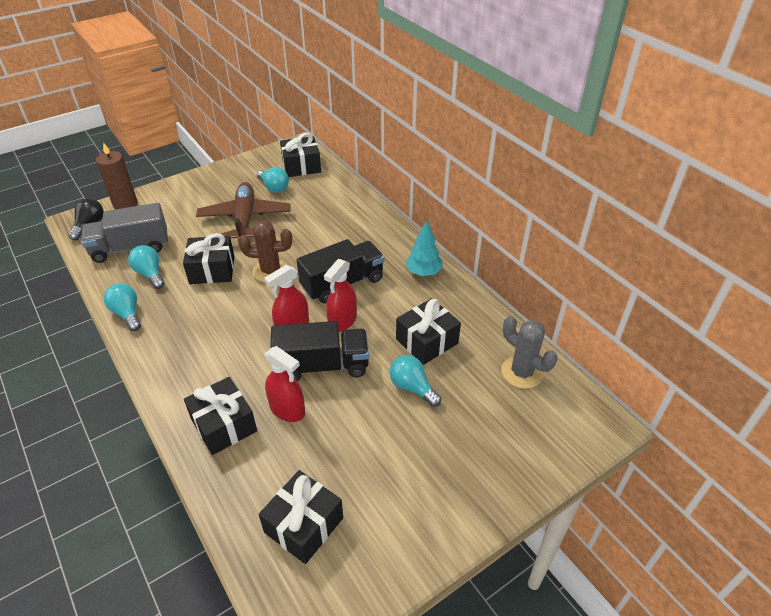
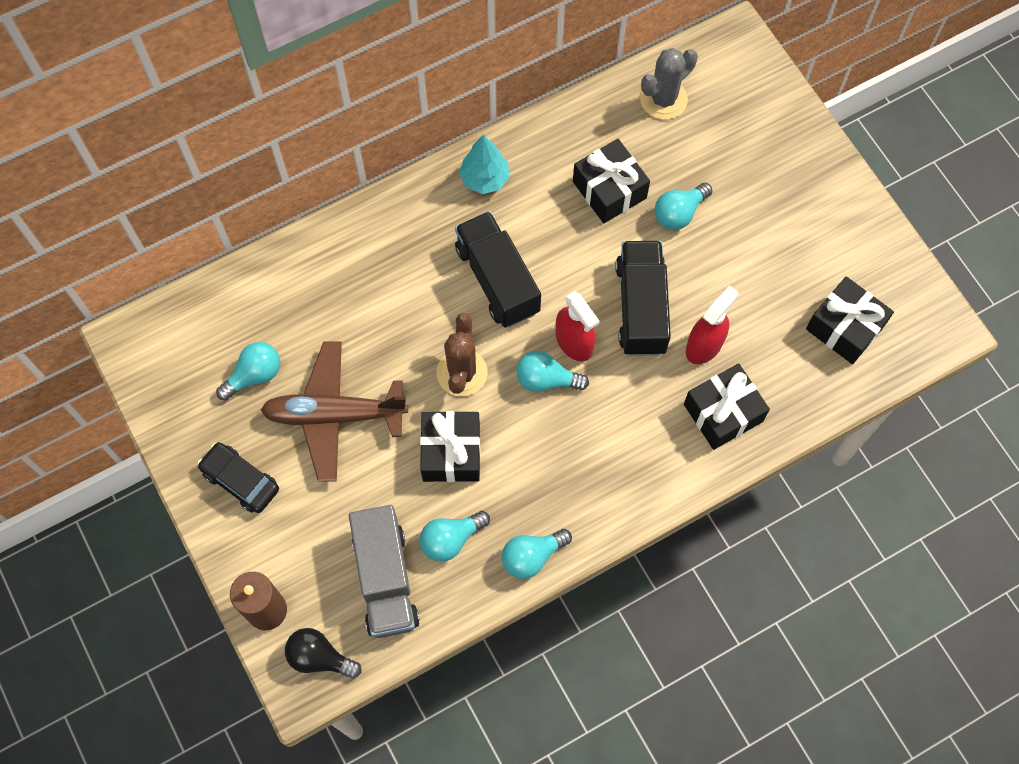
camera: 85 degrees left, 25 degrees up
black gift [280,133,321,177] -> none
red spray bottle [324,259,357,332] -> none
none -> black car [198,442,279,513]
none -> turquoise light bulb [516,351,589,392]

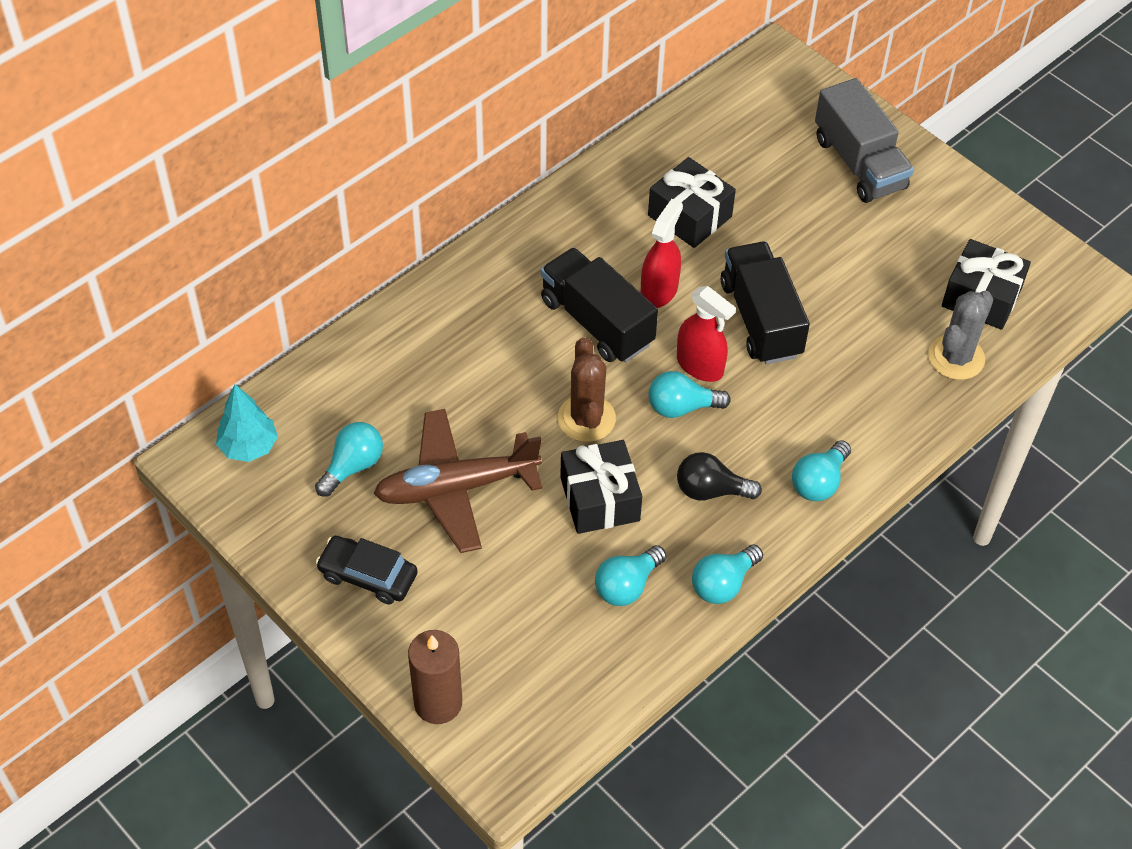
camera: 15 degrees left, 15 degrees down
black light bulb [285,628,361,679] -> black light bulb moved to [677,452,762,500]
grey truck [349,505,420,638] -> grey truck moved to [815,78,914,203]
turquoise tree [459,134,510,194] -> turquoise tree moved to [216,384,278,462]
grey cactus [640,48,698,120] -> grey cactus moved to [928,291,993,380]
turquoise light bulb [655,182,713,230] -> turquoise light bulb moved to [792,440,851,501]
black gift [684,363,770,450] -> none
red spray bottle [686,286,738,364] -> red spray bottle moved to [641,199,683,308]

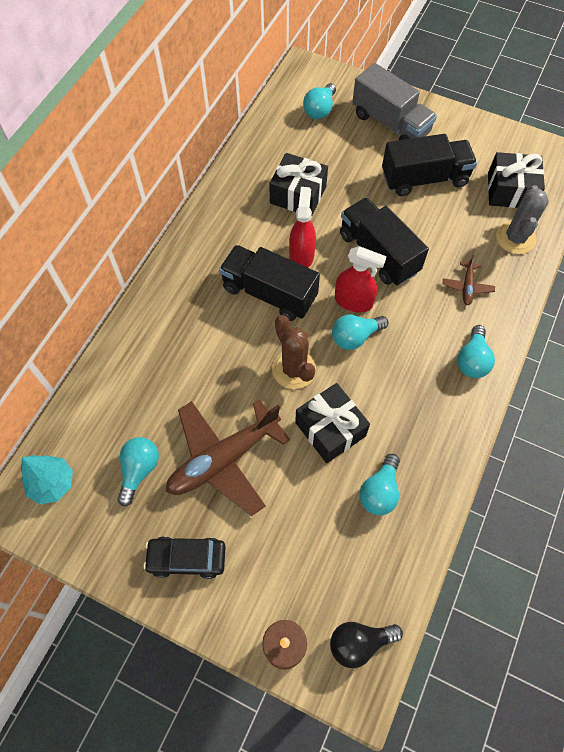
camera: 20 degrees left, 10 degrees up
black light bulb [677,452,762,500] -> black light bulb moved to [330,622,403,668]
turquoise light bulb [692,544,763,604] -> turquoise light bulb moved to [303,83,336,119]
none -> black truck [382,134,477,196]
none -> brown plane [443,255,495,305]

